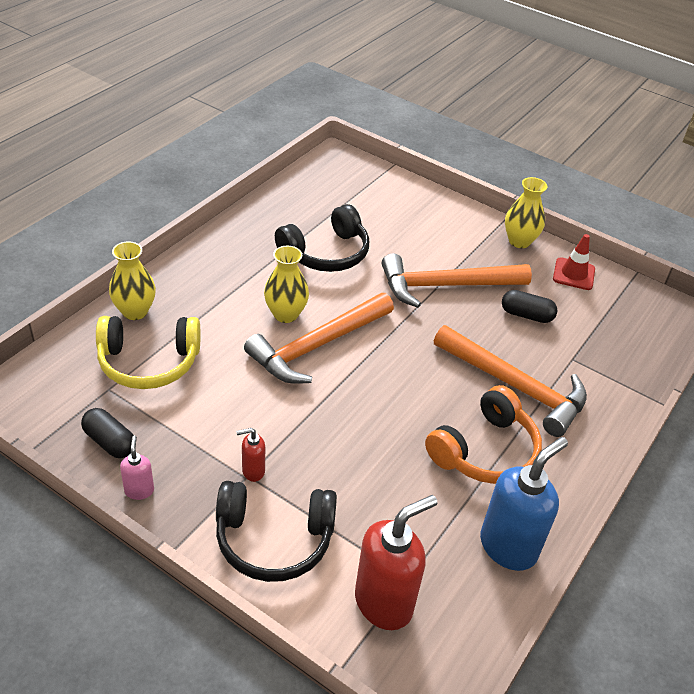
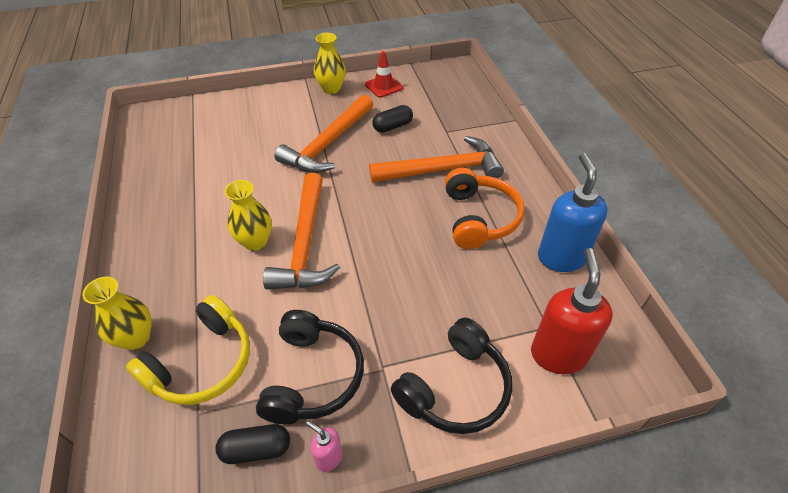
camera: 45 degrees left, 5 degrees up
red soap dispenser [236,428,265,482] -> none
black headphones [275,204,369,272] -> black headphones moved to [256,310,364,424]

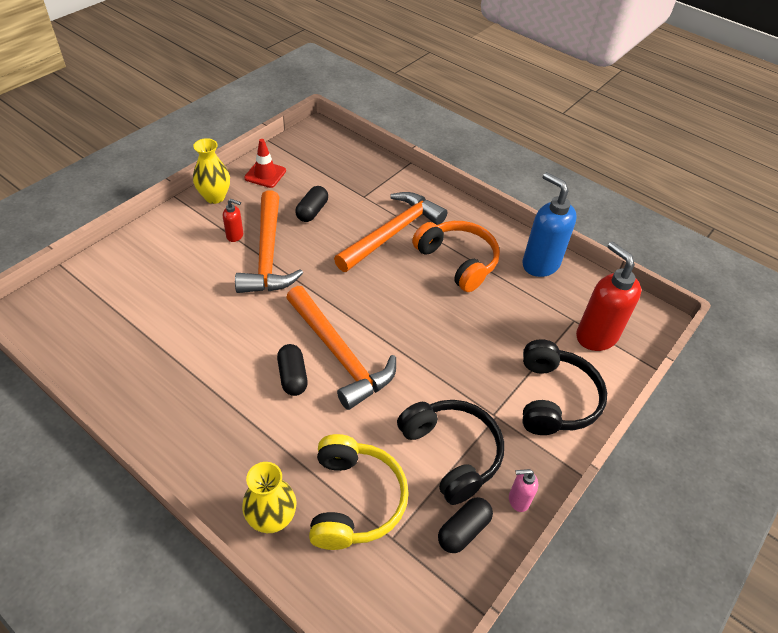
camera: 40 degrees left, 0 degrees up
yellow vase [225,180,272,251] -> black capsule [277,344,308,396]
none -> red soap dispenser [223,199,243,242]

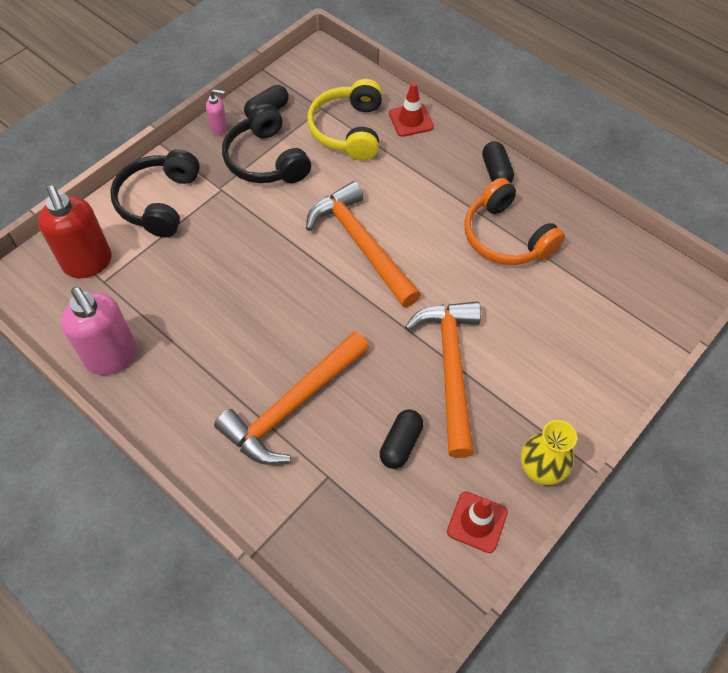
camera: 175 degrees left, 10 degrees up
red soap dispenser [223,199,243,242] -> none
yellow vase [242,462,296,533] -> red traffic cone [389,82,434,137]
black capsule [277,344,308,396] -> black capsule moved to [482,142,514,183]
orange headphones [412,221,500,292] -> orange headphones moved to [464,178,565,265]
blue soap dispenser [522,172,577,277] -> pink soap dispenser [61,287,137,375]

